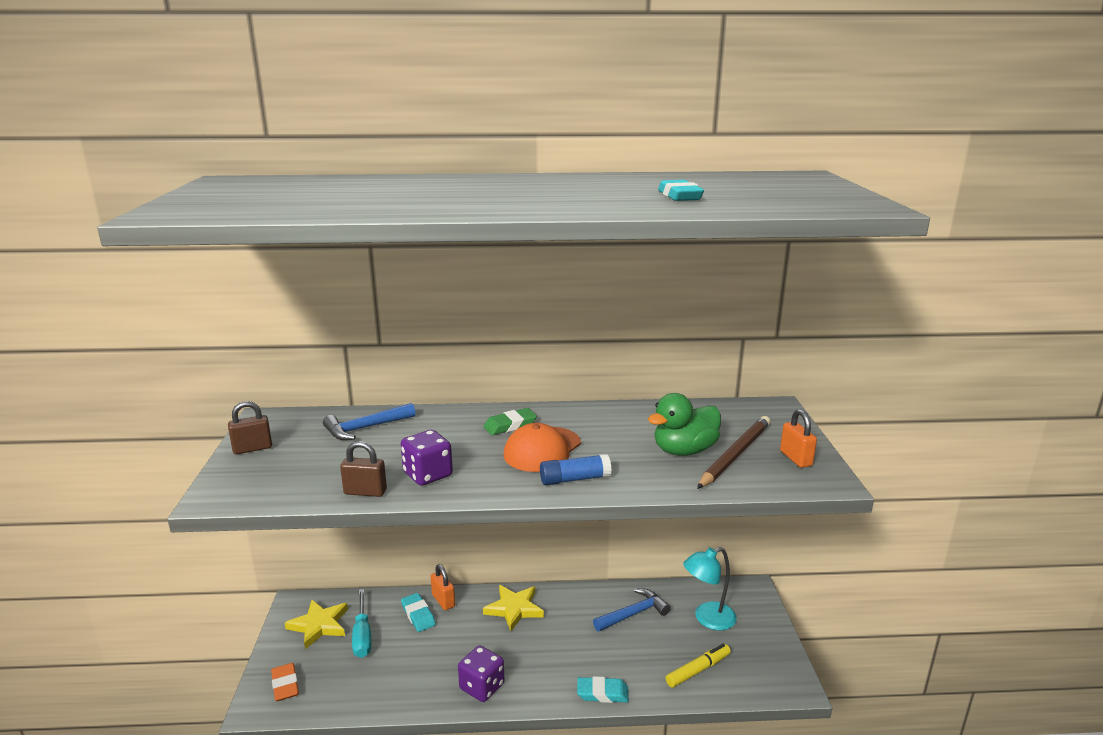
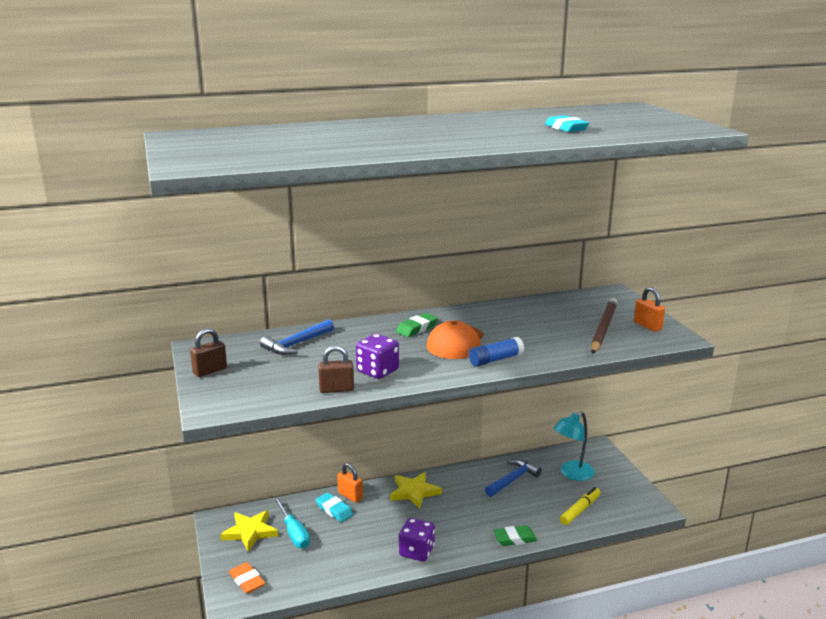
camera: 15 degrees left, 0 degrees up
turquoise eraser [577,676,629,703] -> green eraser [493,525,537,546]
green duck [648,393,721,456] -> none

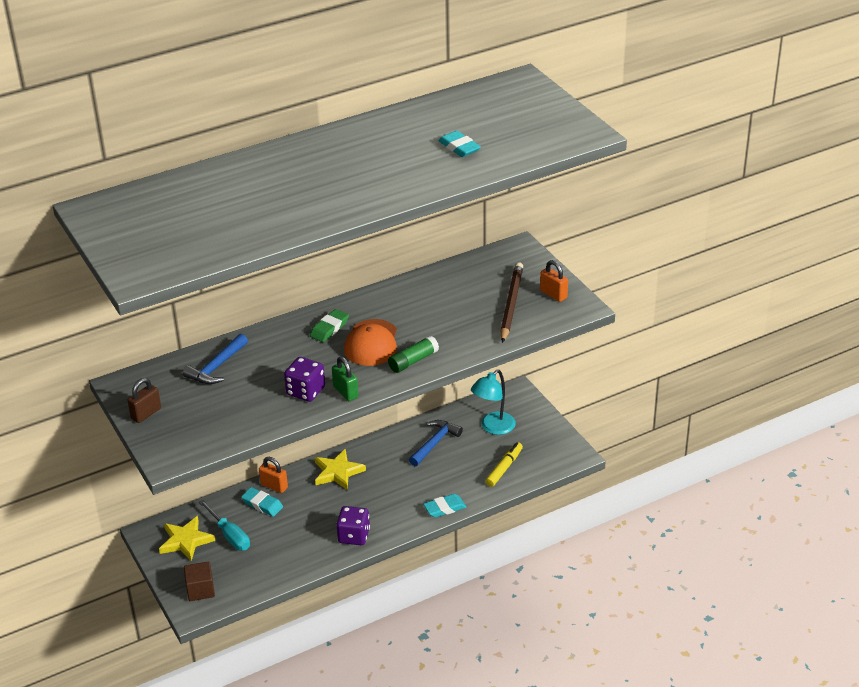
camera: 10 degrees left, 15 degrees up
orange eraser [229,562,265,594] -> brown cube [184,561,215,601]
brown padlock [318,346,354,393] -> none
blue glue stick [469,337,524,367] -> green glue stick [388,335,439,373]
green eraser [493,525,537,546] -> turquoise eraser [423,494,466,518]
none -> green padlock [332,356,359,401]

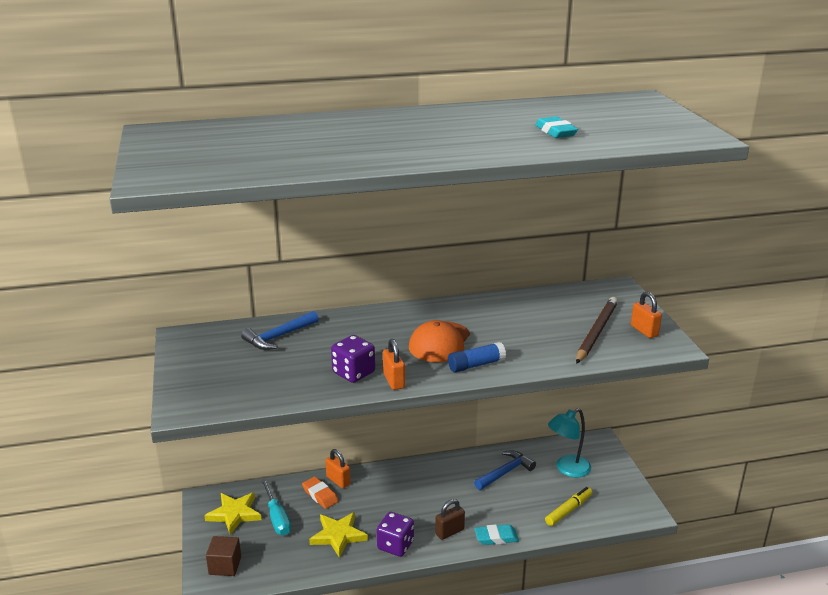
camera: 15 degrees right, 10 degrees down
brown padlock [127,378,161,423] -> brown padlock moved to [435,499,465,540]
turquoise eraser [241,487,283,517] -> orange eraser [302,477,339,509]
green eraser [310,309,349,342] -> none
yellow star [315,449,366,490] -> yellow star moved to [309,512,368,558]
green padlock [332,356,359,401] -> orange padlock [383,339,405,390]
green glue stick [388,335,439,373] -> blue glue stick [448,342,506,373]

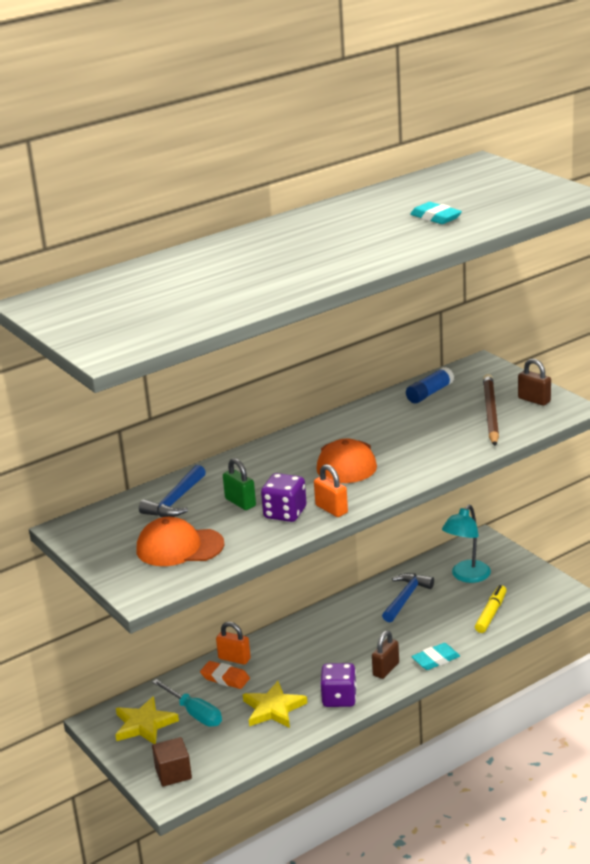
camera: 20 degrees left, 0 degrees up
blue glue stick [448,342,506,373] -> blue glue stick moved to [406,367,454,403]
orange padlock [631,291,662,338] -> brown padlock [518,359,551,406]
none -> orange cap [137,517,224,566]
none -> green padlock [223,458,256,510]

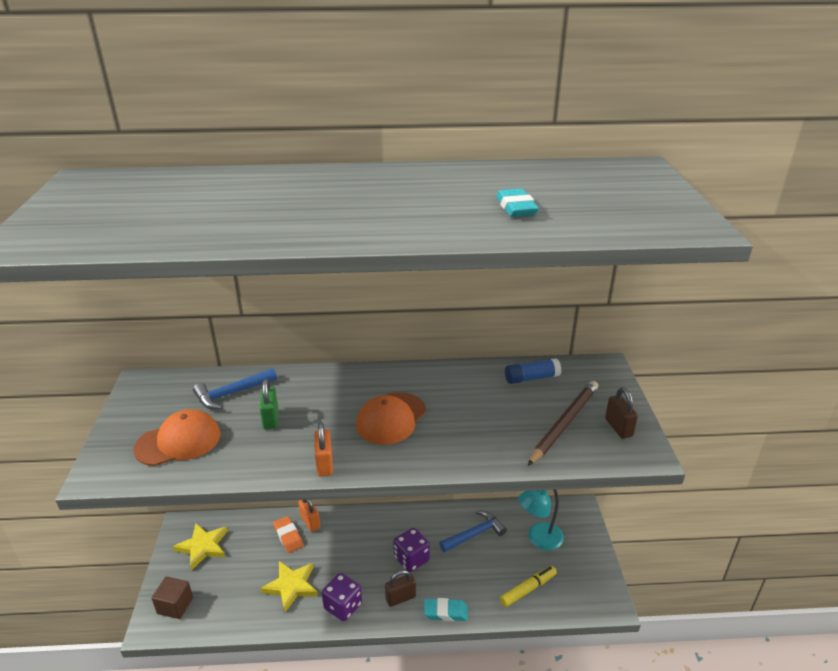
camera: 30 degrees right, 5 degrees up
orange cap [137,517,224,566] -> orange cap turned 120 degrees clockwise [134,409,220,466]
turquoise screwdriver [152,679,222,727] -> none
purple dice [261,473,307,522] -> purple dice moved to [393,528,430,572]

